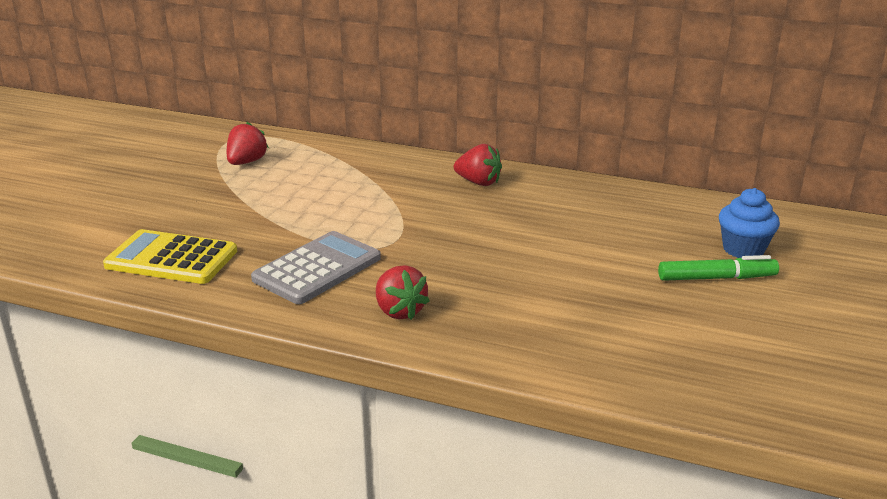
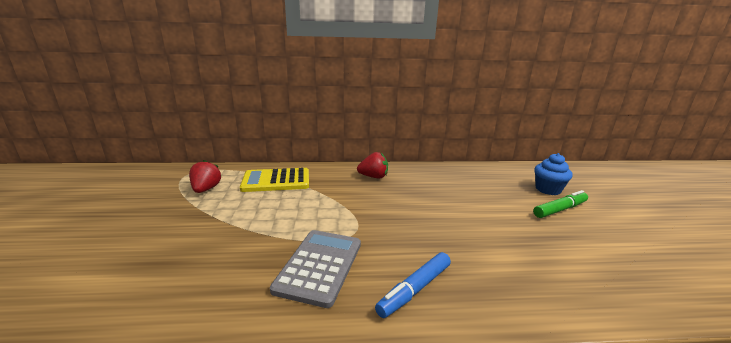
camera: 25 degrees left, 5 degrees down
yellow calculator [103,229,237,284] -> yellow calculator moved to [240,168,309,192]
red strawberry [376,265,429,320] -> blue marker [375,252,451,318]

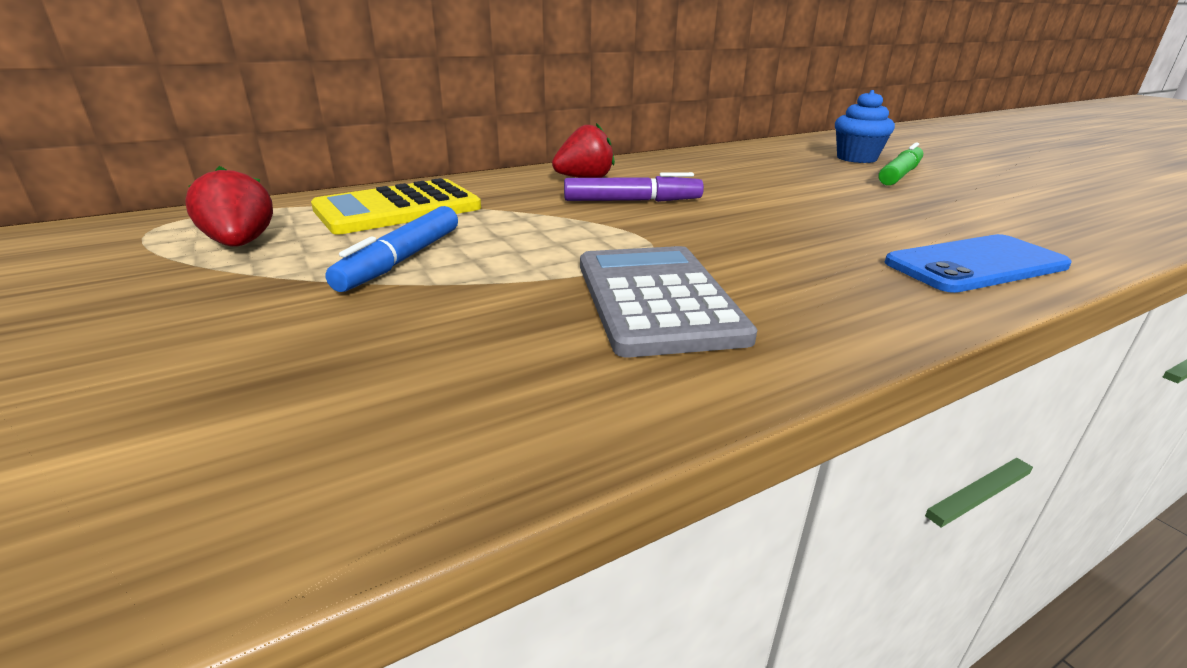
camera: 25 degrees left, 5 degrees up
blue marker [375,252,451,318] -> blue marker moved to [325,206,458,292]
none -> purple marker [564,172,704,202]
none -> blue phone [885,234,1072,293]

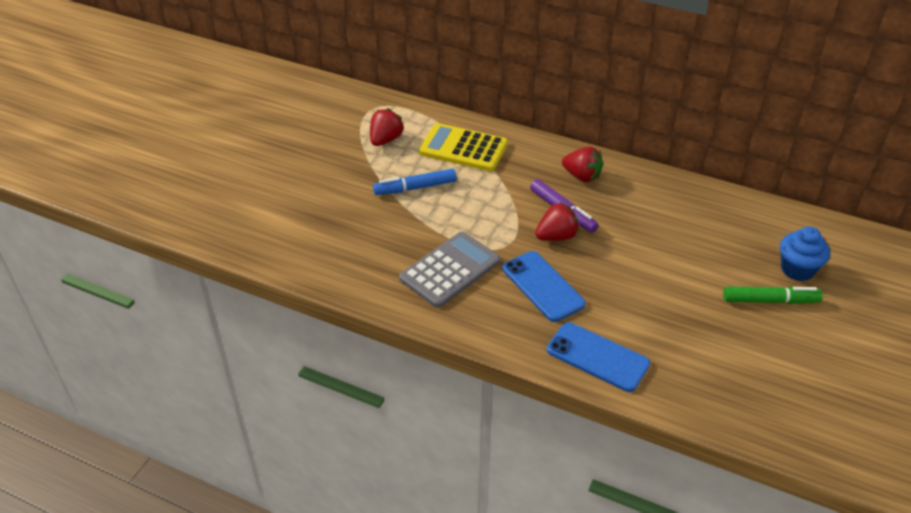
camera: 55 degrees right, 15 degrees up
none -> blue phone [502,251,585,322]
none -> red strawberry [535,202,580,241]

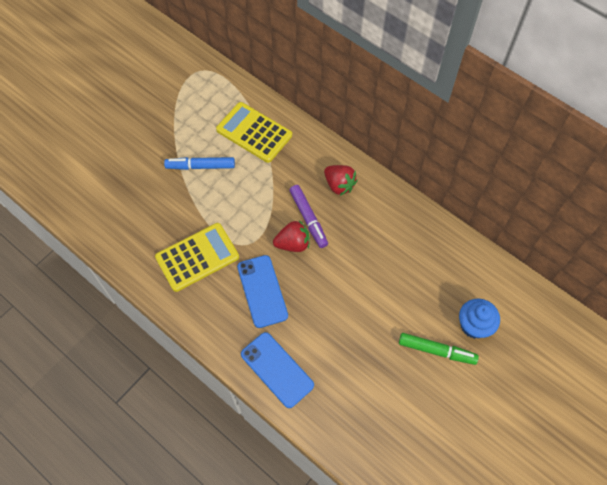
camera: 15 degrees right, 20 degrees up
red strawberry [370,108,404,146] -> none
grey calculator [399,232,500,308] -> yellow calculator [155,223,239,292]

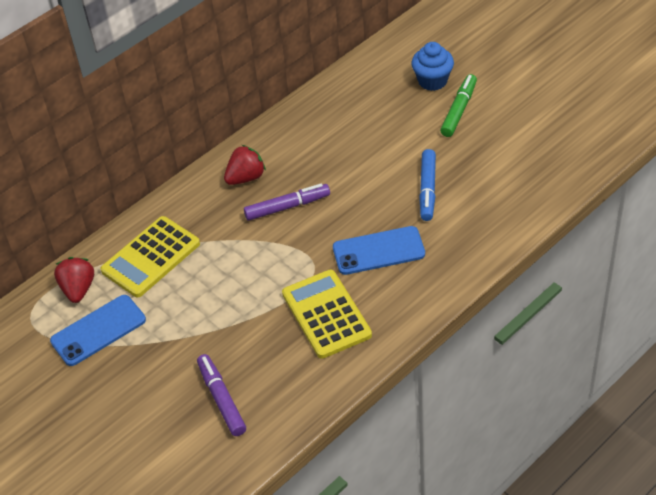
camera: 80 degrees left, 15 degrees down
blue marker [164,157,235,170] -> blue marker moved to [419,149,436,221]
blue phone [241,332,314,408] -> blue phone moved to [50,295,146,366]
red strawberry [273,220,310,252] -> red strawberry moved to [54,257,94,303]
none -> purple marker [197,354,246,436]

